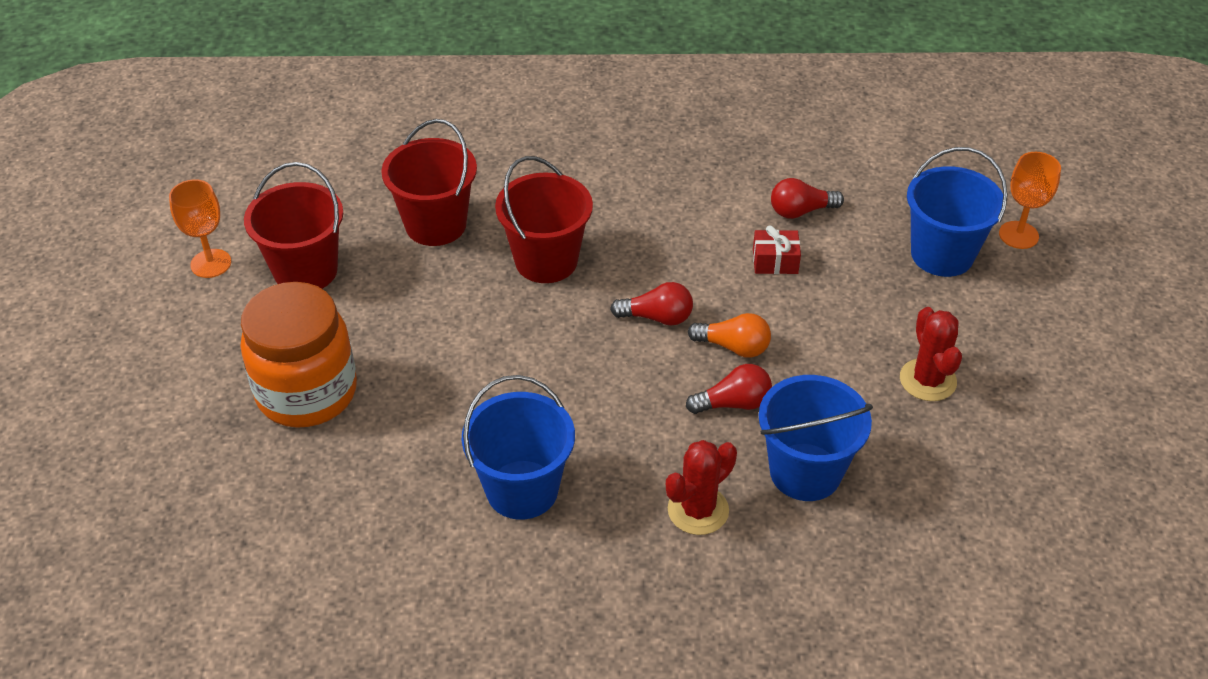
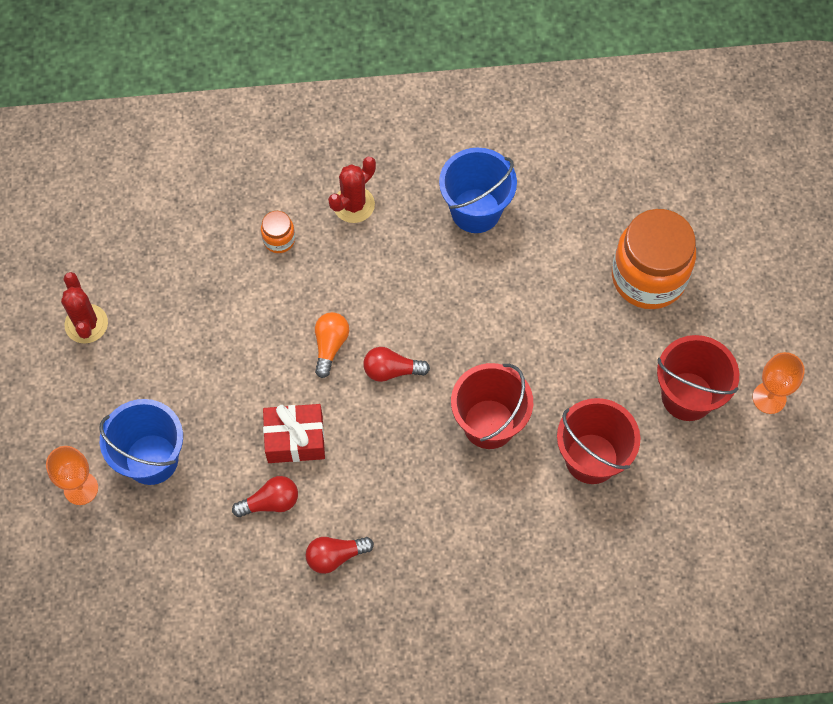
camera: 175 degrees right, 20 degrees up
red light bulb [686,364,772,414] -> red light bulb moved to [306,537,374,574]
orange light bulb [688,313,771,358] -> orange light bulb turned 90 degrees clockwise [315,312,349,378]
red gift [753,225,801,274] -> red gift [263,404,325,463], size x1.55
blue bucket [759,375,873,501] -> orange jar [261,211,295,253]
red cactus [900,307,962,401] -> red cactus moved to [61,272,108,344]

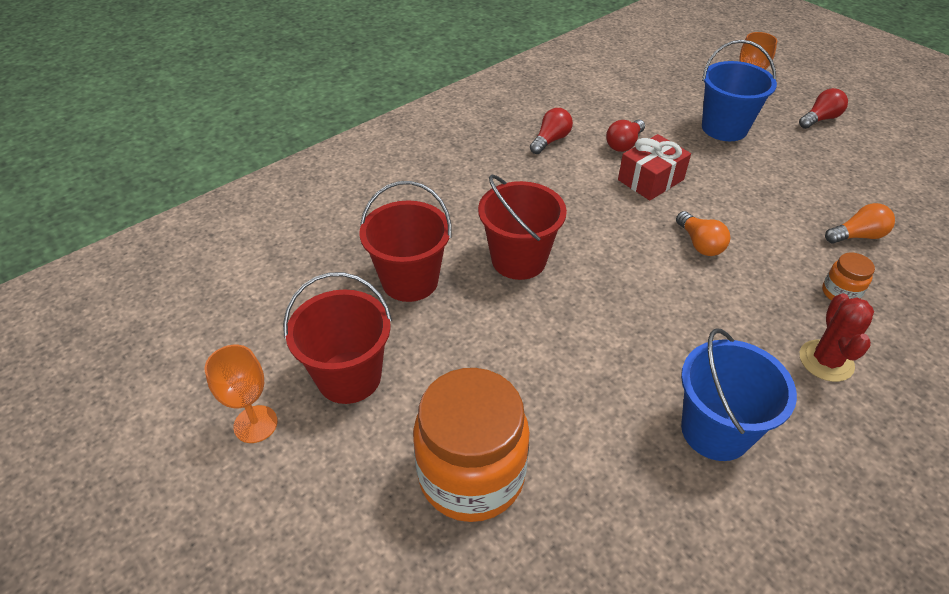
camera: 145 degrees right, 20 degrees down
red cactus [61,272,108,344] -> none
red light bulb [363,347,430,382] -> red light bulb moved to [799,88,848,129]
none -> orange light bulb [825,203,895,243]

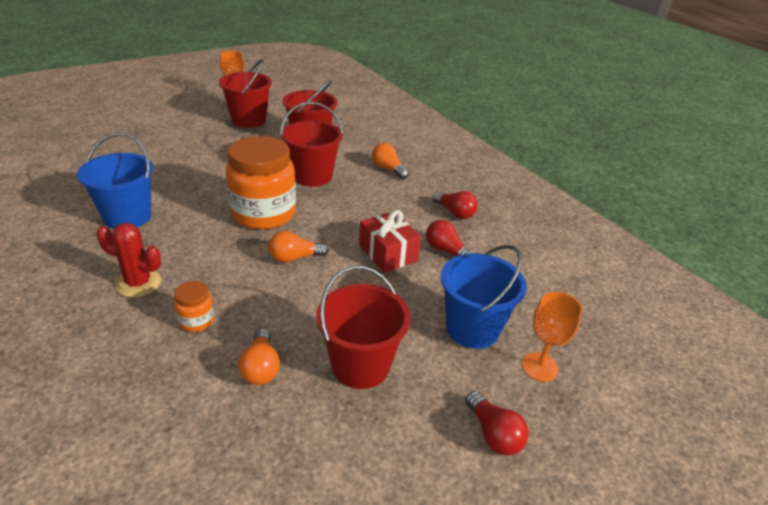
camera: 95 degrees right, 10 degrees down
orange jar [413,368,530,522] -> orange jar moved to [226,136,296,230]
none -> red bucket [316,266,411,389]
none -> orange light bulb [372,143,409,179]

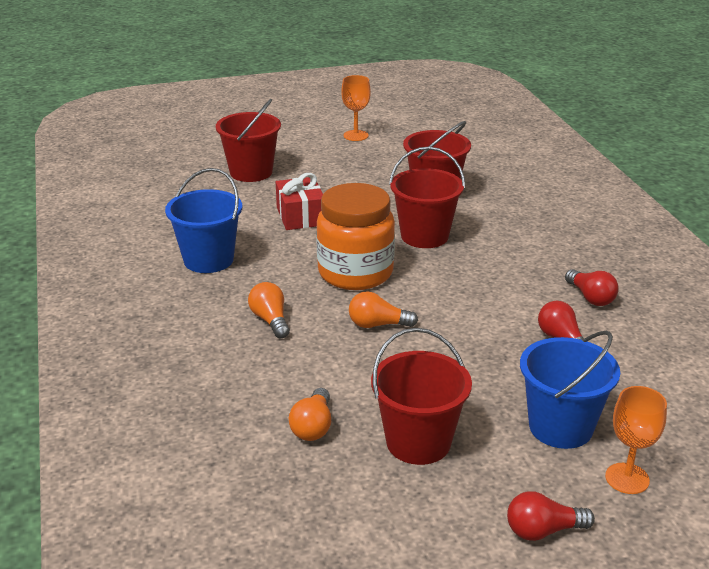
camera: 20 degrees right, 5 degrees down
red cactus [96,223,161,297] -> none
orange jar [174,281,215,332] -> none
red bucket [219,59,272,128] -> red bucket moved to [216,99,281,182]
red gift [359,210,421,273] -> red gift moved to [276,173,323,230]
orange light bulb [372,143,409,179] -> orange light bulb moved to [248,282,290,339]
red light bulb [465,391,529,456] -> red light bulb turned 90 degrees clockwise [507,491,595,541]

